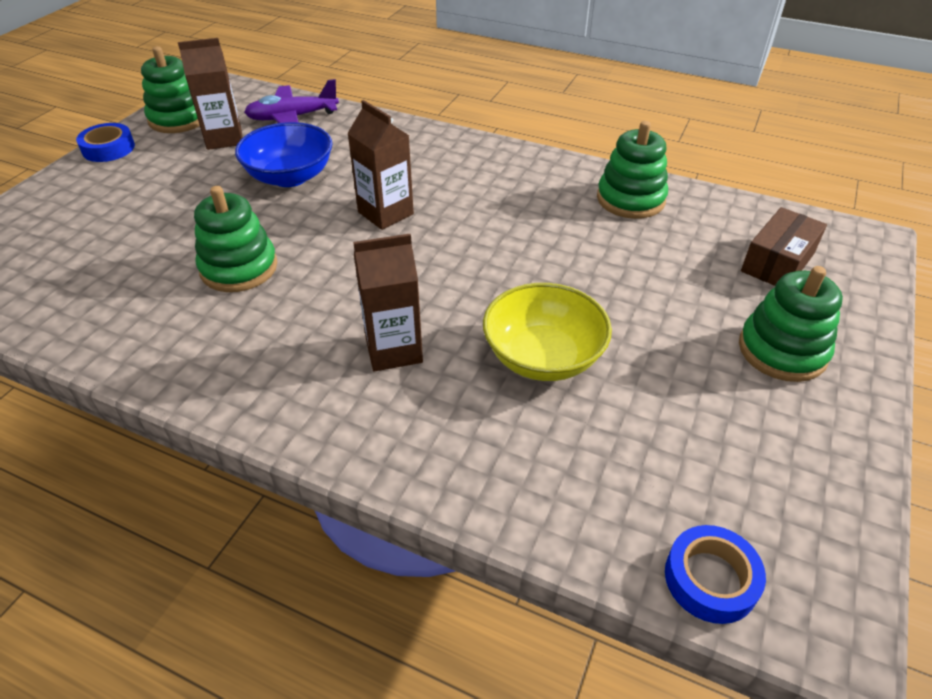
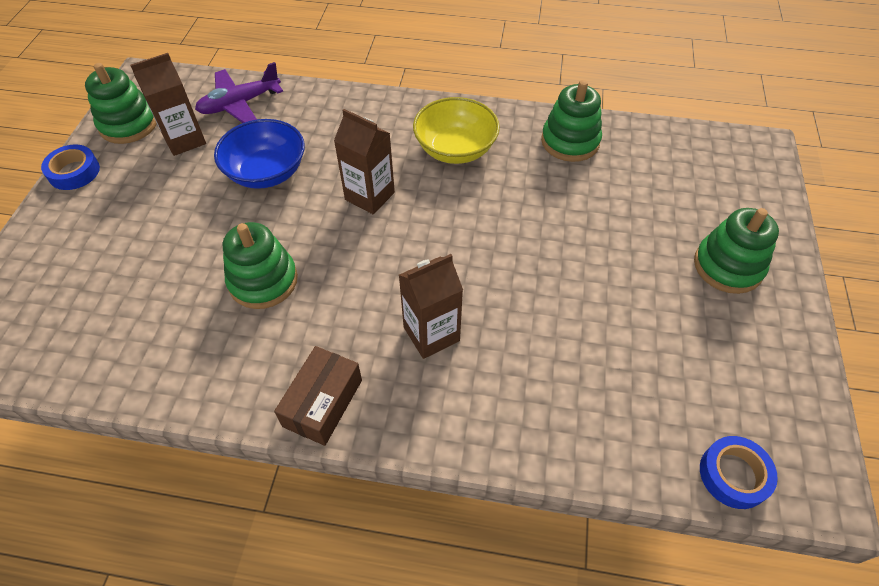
camera: 15 degrees left, 10 degrees up
yellow bowl [483,283,612,381] -> yellow bowl moved to [413,97,500,164]
brown box [741,207,827,286] -> brown box moved to [274,346,362,446]

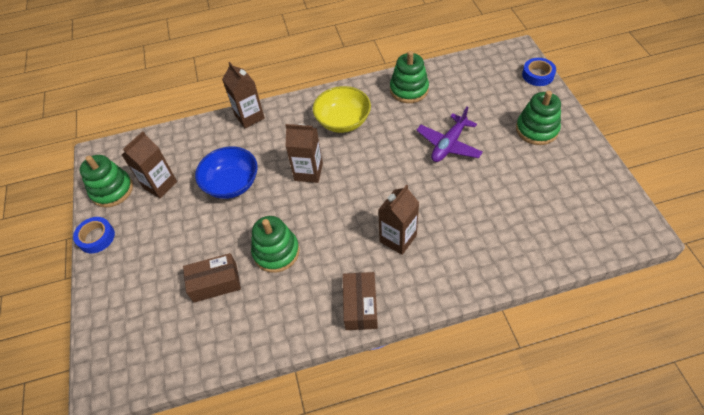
camera: 20 degrees left, 0 degrees up
purple plane [195,62,283,123] -> purple plane moved to [416,106,483,162]
blue tape [700,436,778,509] -> blue tape moved to [522,58,556,86]
none -> brown box [183,253,241,303]
none -> brown carton [222,62,265,129]

